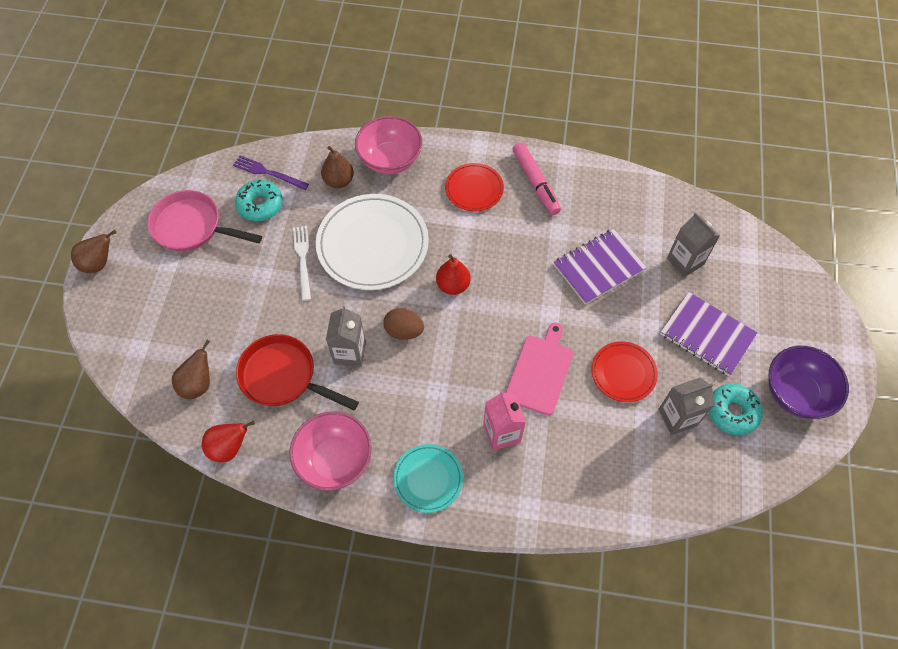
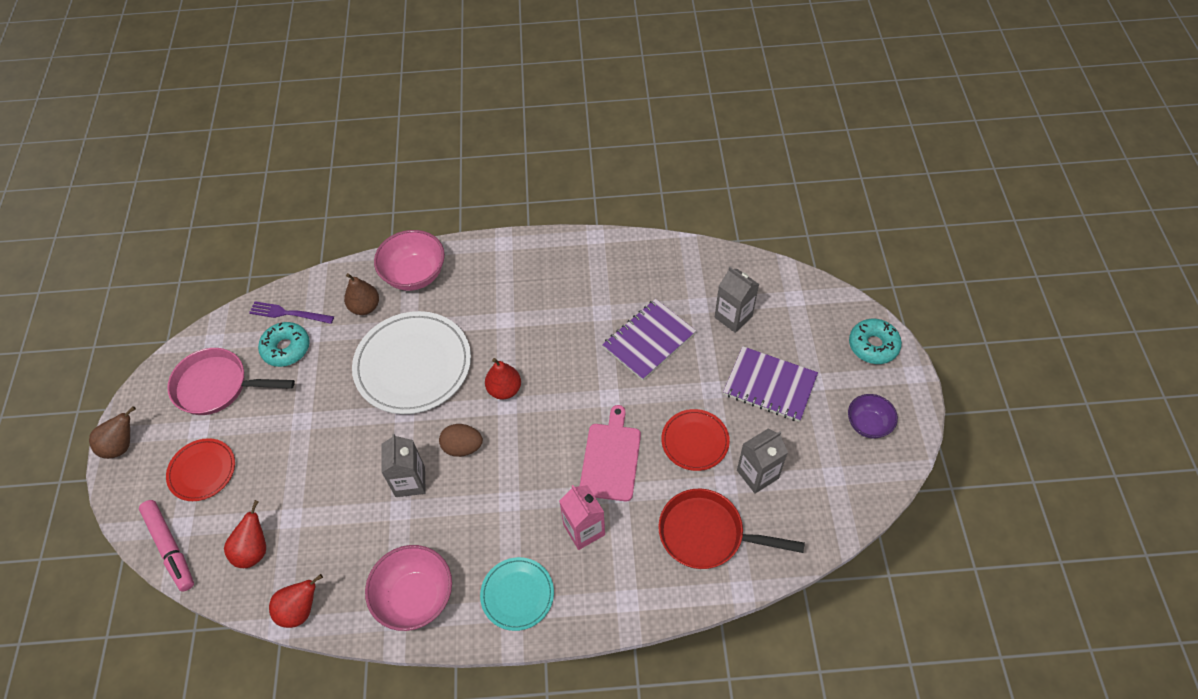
camera: 10 degrees left, 5 degrees down
brown pear [172,340,210,399] -> red pear [224,500,266,568]
red pan [236,334,359,410] -> red pan moved to [658,489,805,569]
white fork [293,226,311,301] -> none
red plate [445,163,504,211] -> red plate moved to [166,438,235,501]
pink marker [513,142,561,215] -> pink marker moved to [139,500,194,592]
turquoise donut [708,384,763,435] -> turquoise donut moved to [849,319,902,364]
purple bowl [768,346,849,419] -> purple bowl [848,394,898,439], size x0.62

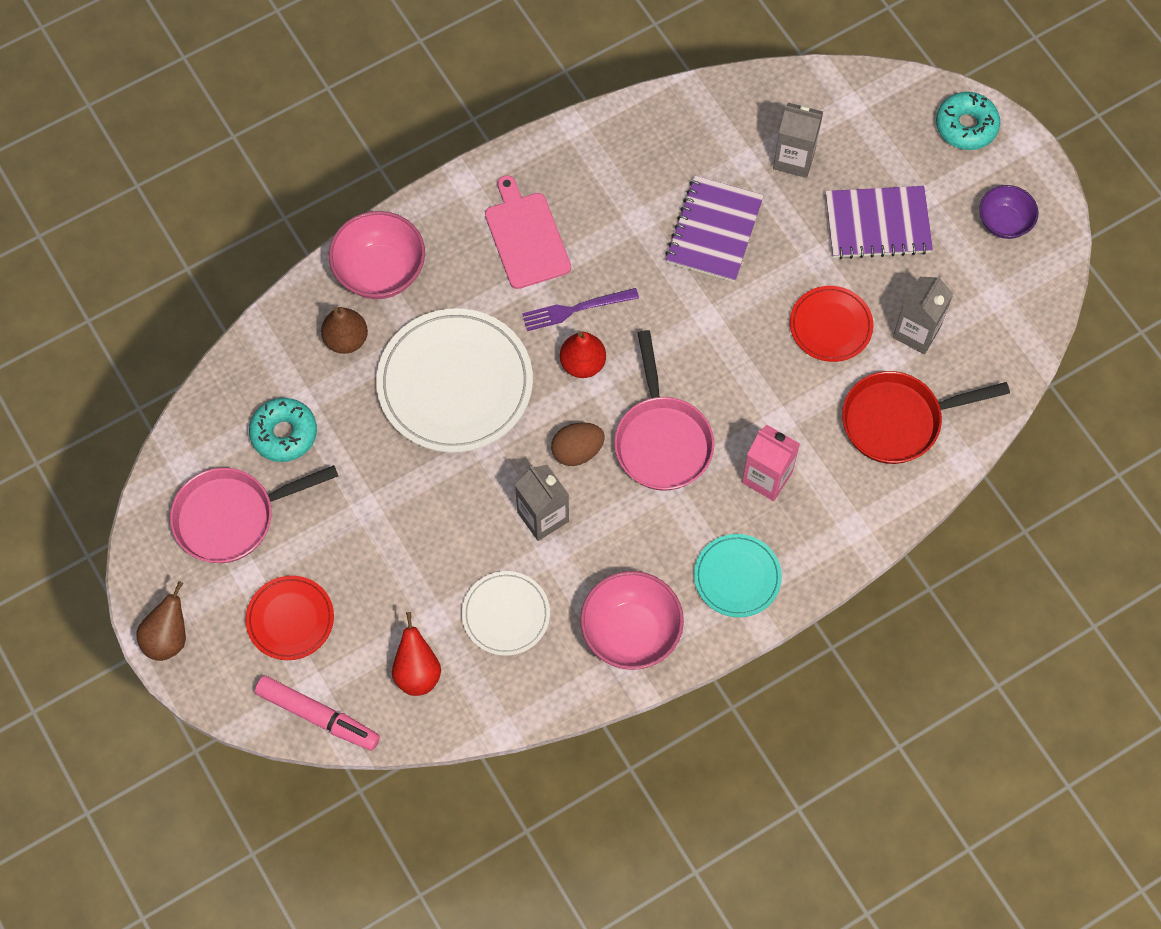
camera: 30 degrees left, 10 degrees up
purple fork [249,301,334,324] -> purple fork moved to [522,288,639,331]
red pear [269,574,323,628] -> none
pink cutting board [580,405,641,501] -> pink cutting board moved to [485,175,571,289]
none -> white plate [462,571,550,656]
none -> pink pan [614,330,714,491]

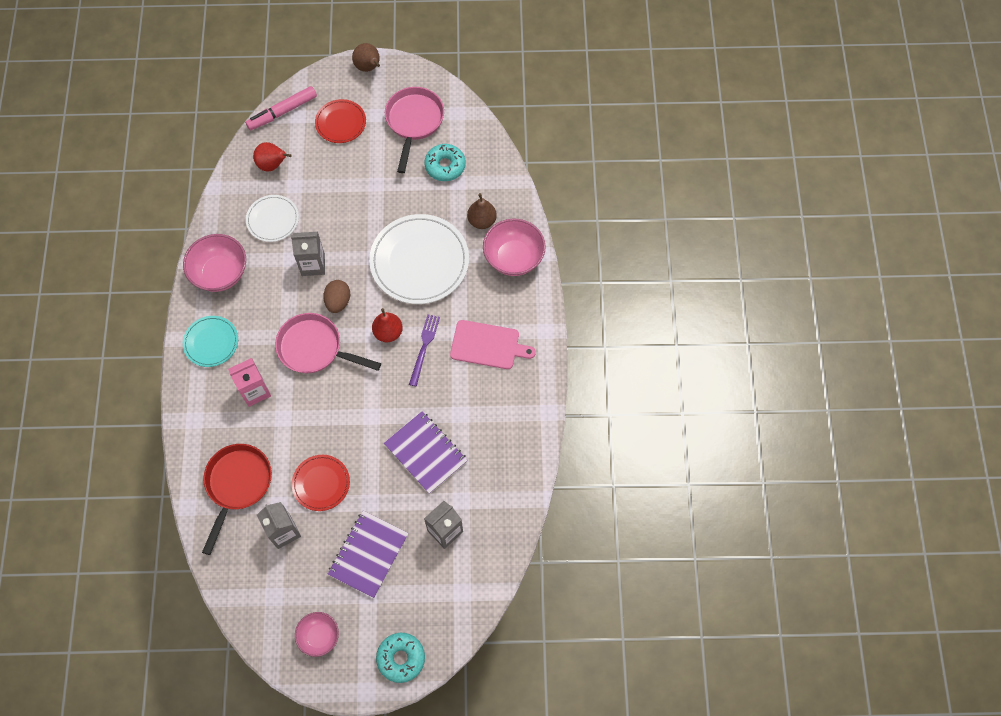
camera: 120 degrees right, 0 degrees up
purple bowl [979,185,1038,239] -> pink bowl [295,612,339,657]

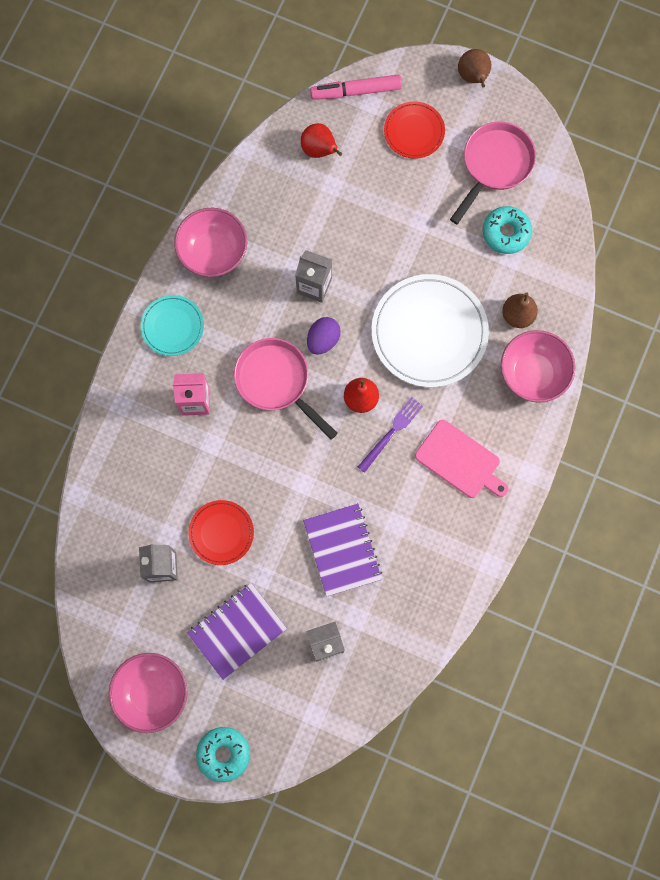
camera: 25 degrees right, 10 degrees up
red pan [202,444,272,555] -> none
white plate [246,195,299,242] -> none
pink bowl [295,612,339,657] -> pink bowl [109,653,187,733], size x1.61
brown egg [323,280,350,313] -> purple egg [307,317,341,355]

